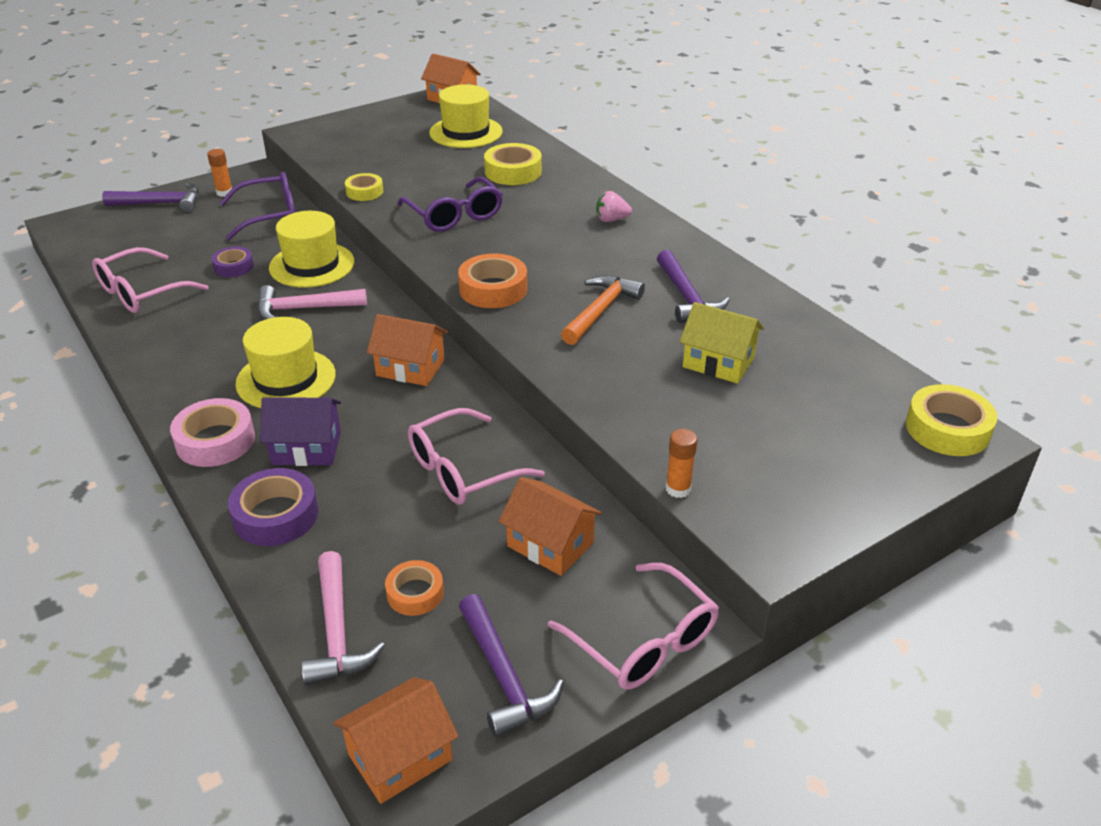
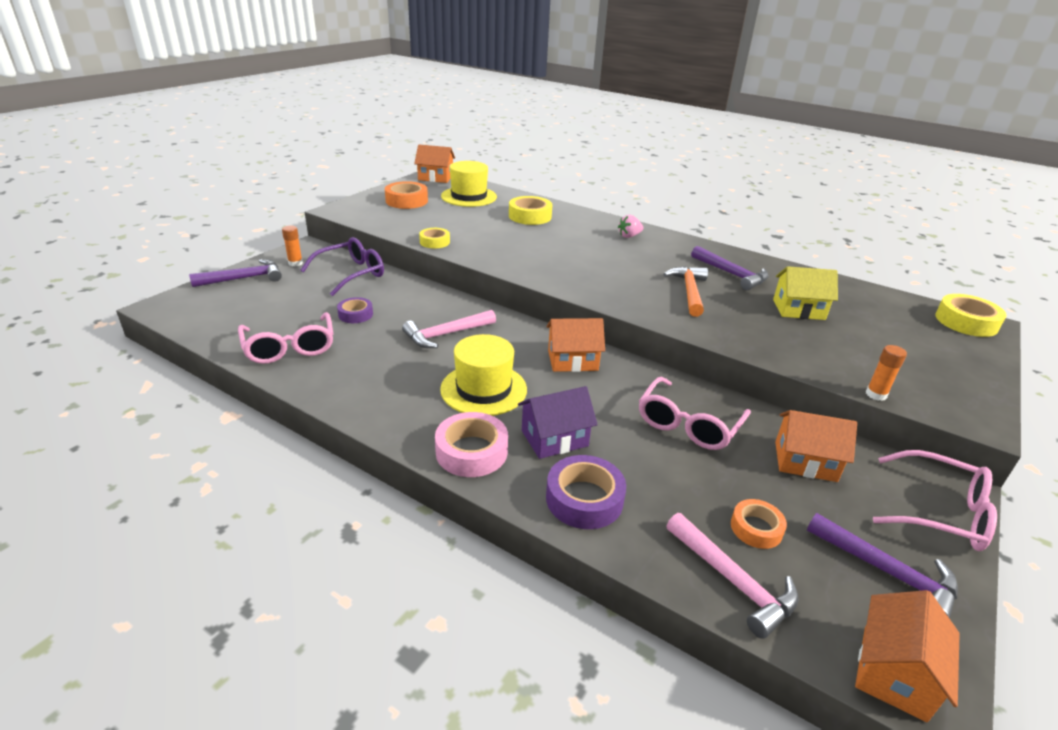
camera: 25 degrees left, 5 degrees down
pink glasses [92,247,208,313] -> pink glasses turned 45 degrees counterclockwise [238,312,333,364]
yellow hat [269,211,354,288] -> none
purple glasses [397,177,503,232] -> none
orange tape [458,253,527,308] -> orange tape moved to [385,181,428,209]

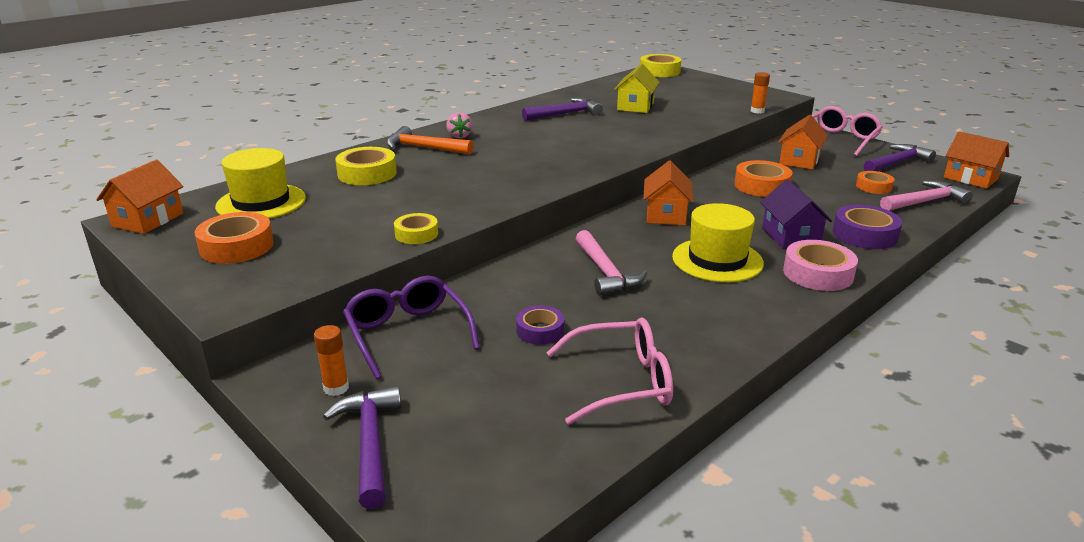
camera: 75 degrees left, 5 degrees down
pink glasses [639,377,751,450] -> orange tape [734,160,793,197]
orange hammer [663,266,708,317] -> orange hammer moved to [387,126,473,155]

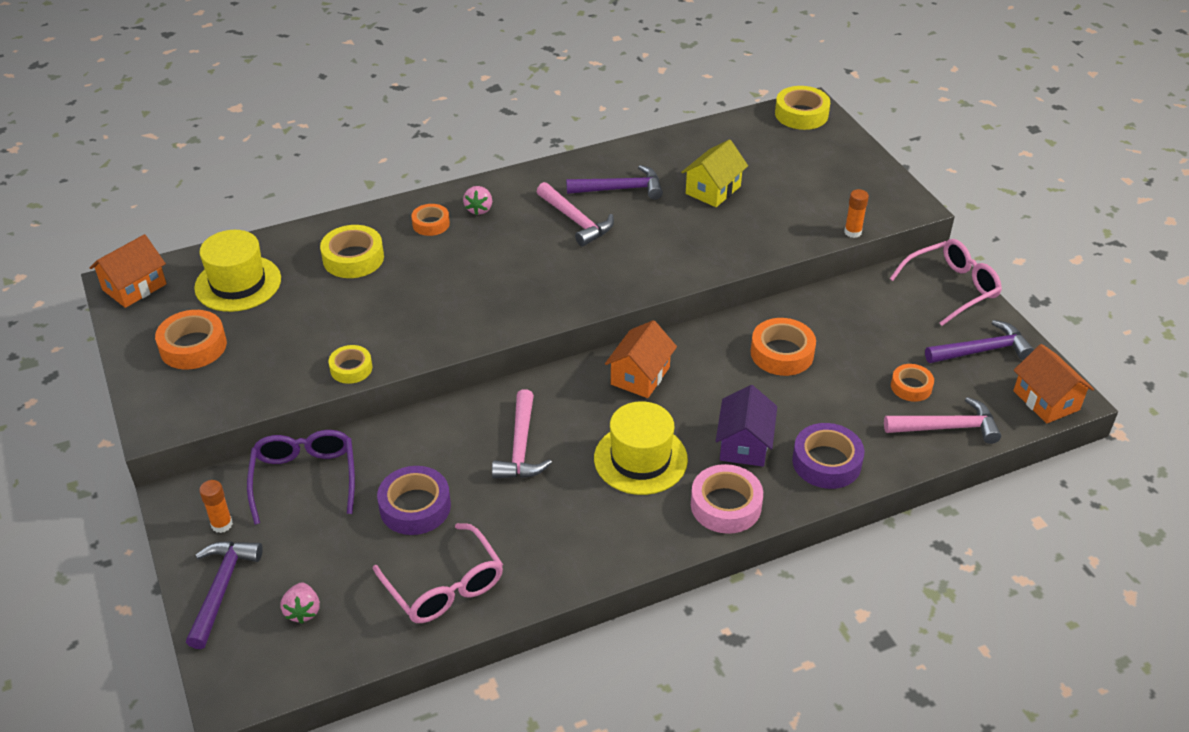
camera: 20 degrees right, 15 degrees up
orange hammer [387,126,473,155] -> orange tape [411,204,450,236]
purple tape [516,306,564,345] -> purple tape [377,466,451,535], size x1.59
pink glasses [547,317,673,425] -> pink glasses turned 45 degrees clockwise [373,523,503,623]
orange house [778,115,828,170] -> none
none -> pink strawberry [280,582,320,623]
none -> pink hammer [536,182,614,246]

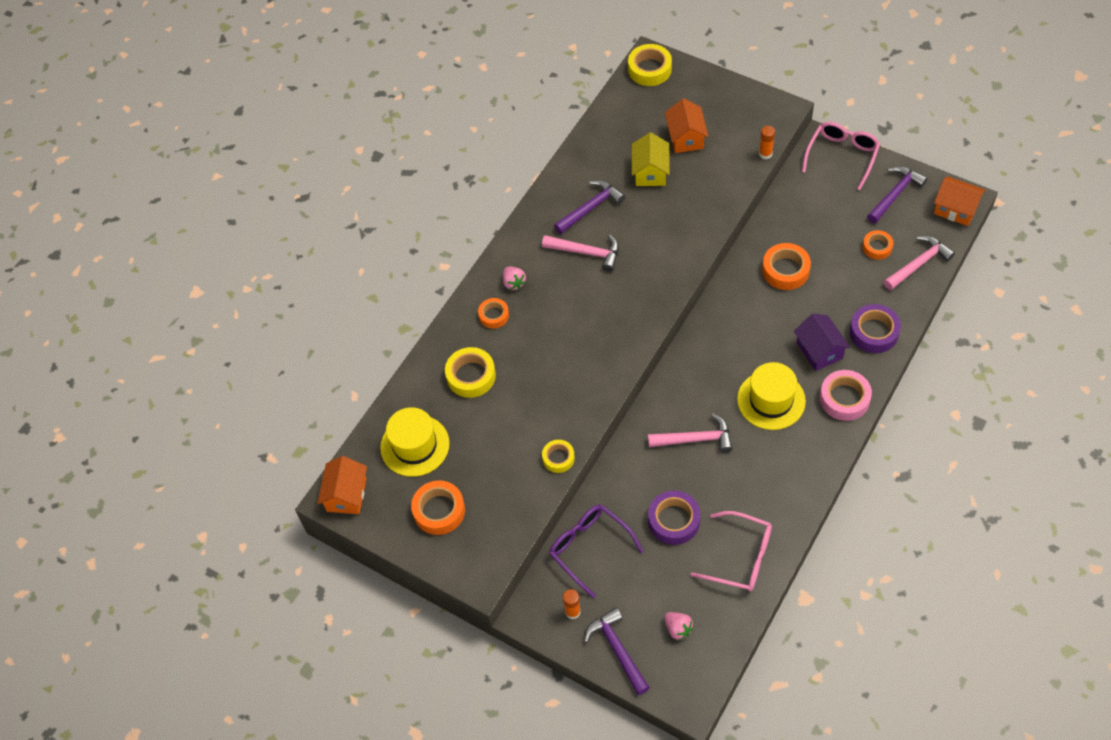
camera: 30 degrees left, 15 degrees up
pink hammer [492,389,552,478] -> pink hammer turned 60 degrees counterclockwise [648,413,733,453]
orange house [605,320,677,398] -> orange house moved to [665,98,709,153]

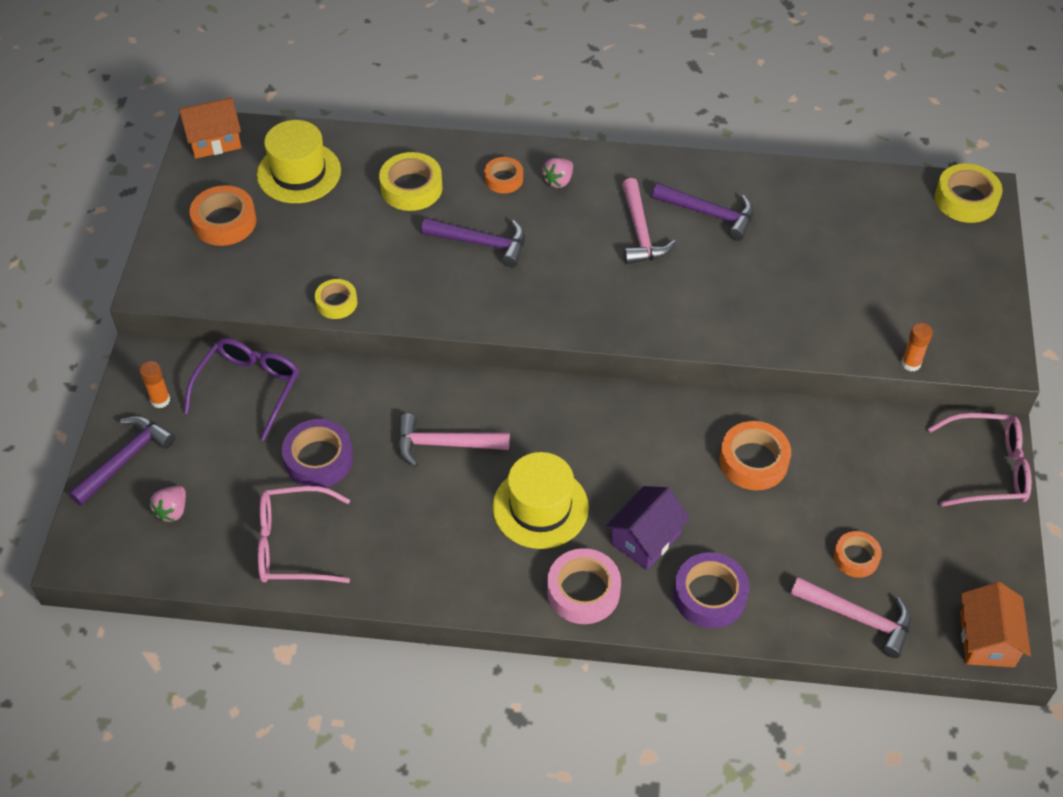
camera: 60 degrees right, 5 degrees down
yellow house [632,133,670,186] -> none
pink hammer [648,413,733,453] -> pink hammer turned 120 degrees clockwise [398,414,510,467]
orange house [665,98,709,153] -> none
pink glasses [690,511,772,591] -> pink glasses turned 90 degrees clockwise [258,486,350,583]
purple hammer [867,166,927,223] -> purple hammer moved to [421,218,525,267]

